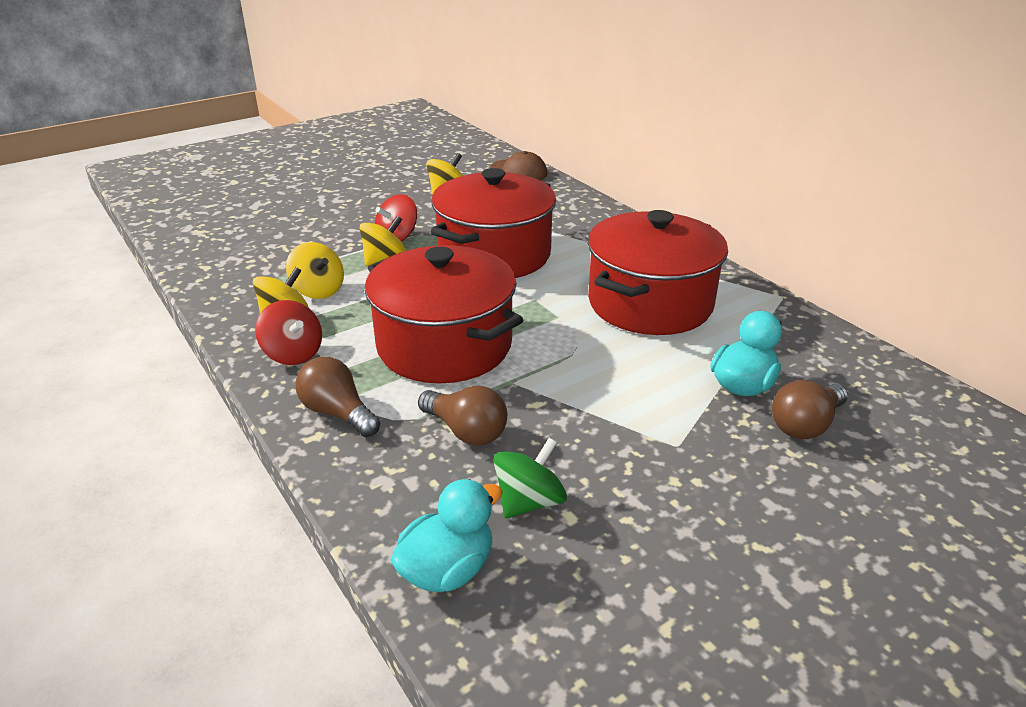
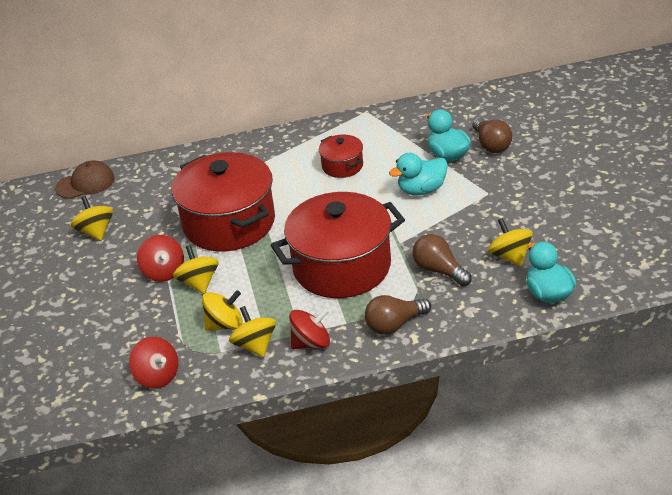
camera: 65 degrees left, 5 degrees up
brown light bulb [418,386,507,446] -> brown light bulb turned 105 degrees counterclockwise [413,234,472,286]
green spinning top [493,438,567,518] -> yellow spinning top [488,218,533,266]
red pot [588,210,728,335] -> red pot [319,135,363,178], size x0.47
none -> red spinning top [129,337,178,389]
none -> turquoise duck [389,153,448,195]

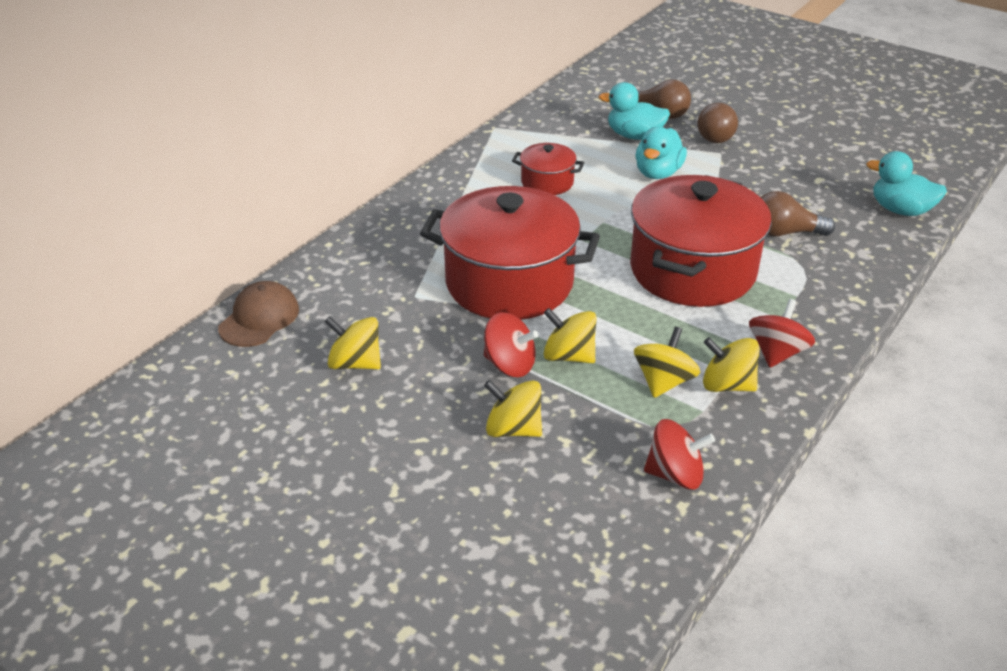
camera: 45 degrees left, 0 degrees up
brown light bulb [365,295,431,335] -> brown light bulb moved to [697,103,738,143]
yellow spinning top [488,218,533,266] -> yellow spinning top moved to [484,380,542,437]

